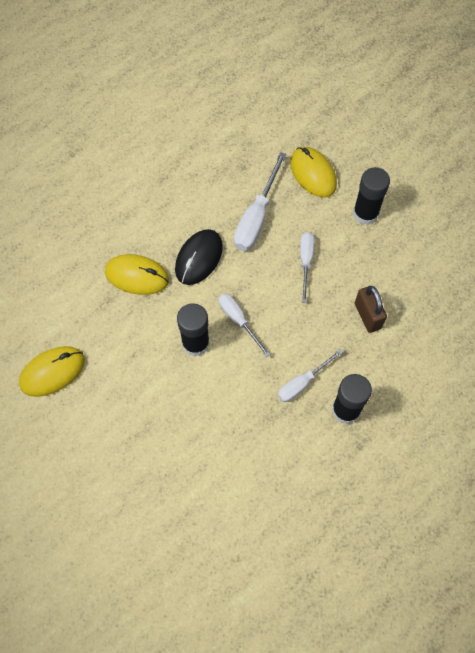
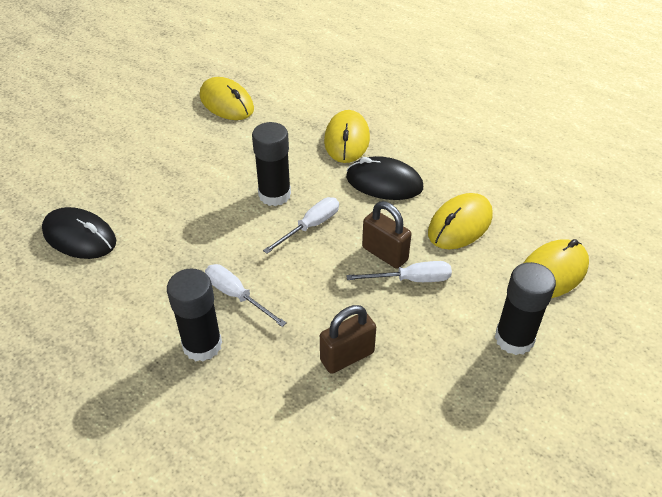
camera: 80 degrees right, 20 degrees down
white screwdriver [234,152,287,251] -> yellow mouse [428,193,493,250]
none -> black mouse [42,207,116,259]
none -> brown padlock [362,201,412,269]

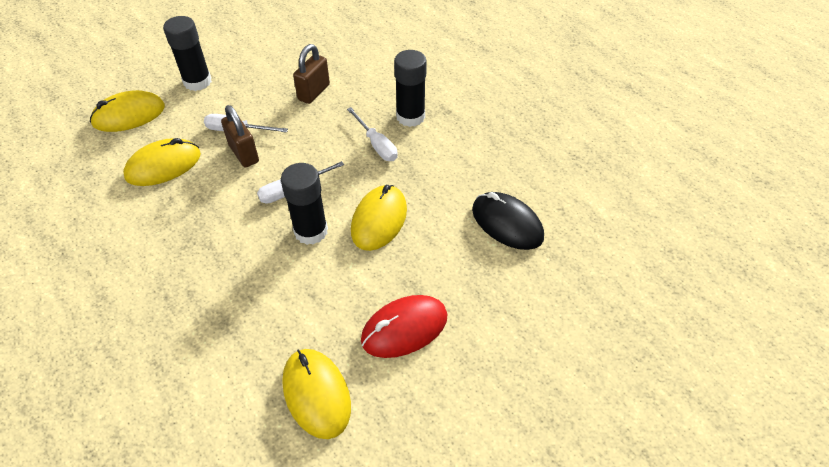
camera: 165 degrees left, 5 degrees up
brown padlock [320,305,376,374] -> brown padlock turned 45 degrees counterclockwise [293,44,330,104]
yellow mouse [324,110,370,163] -> yellow mouse moved to [351,185,407,251]
black mouse [346,156,423,200] -> none
none -> red mouse [361,295,447,358]

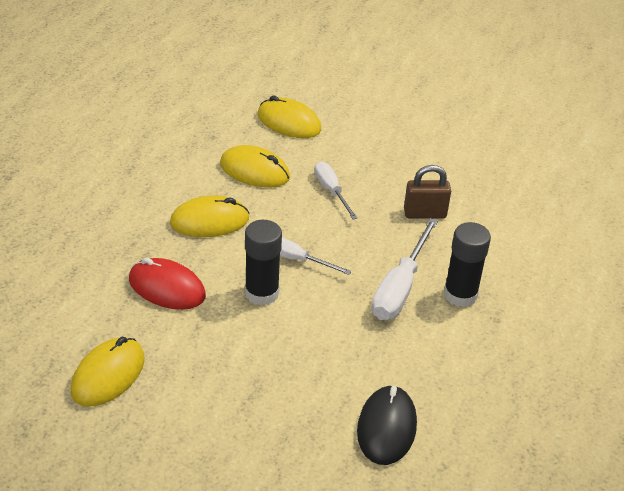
camera: 55 degrees right, 10 degrees down
black glue stick [163,16,212,91] -> none
brown padlock [221,105,259,167] -> none
white screwdriver [347,107,398,161] -> white screwdriver [372,218,438,320], size x1.59
yellow mouse [351,185,407,251] -> yellow mouse moved to [170,195,249,237]
red mouse [361,295,447,358] -> red mouse moved to [129,258,206,310]

